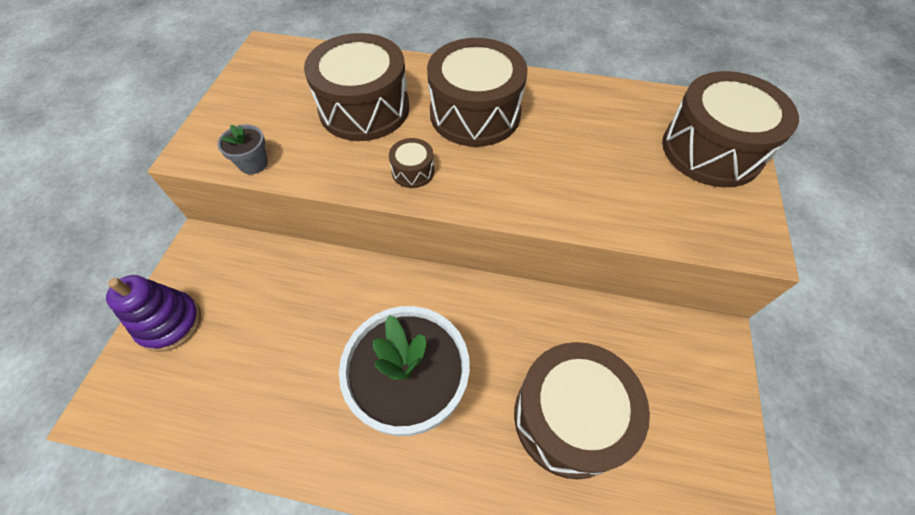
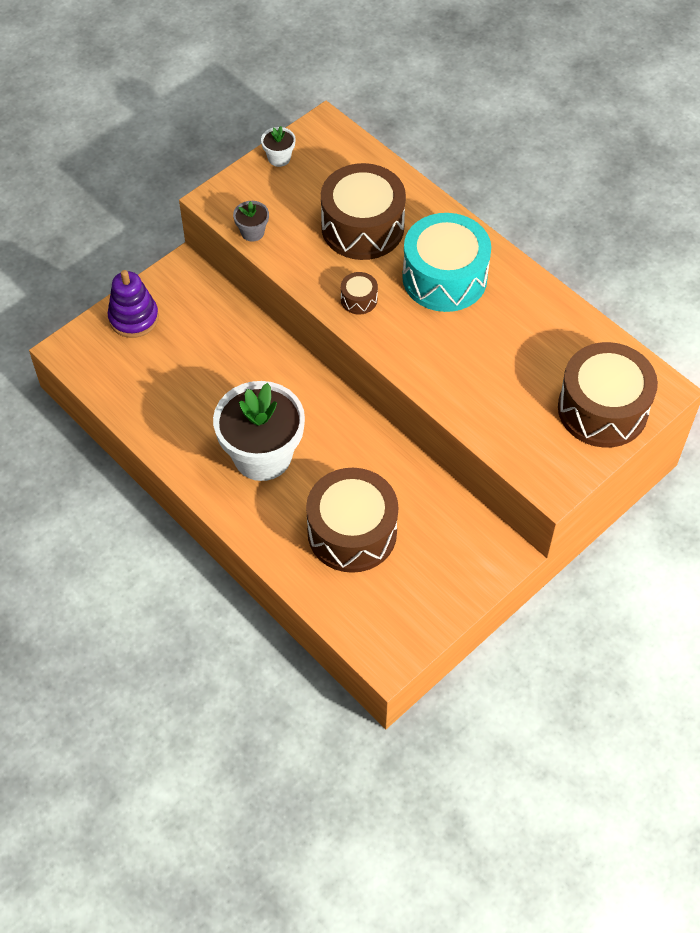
camera: 35 degrees right, 0 degrees up
brown drum [427,38,527,147] -> turquoise drum [402,213,491,312]
none -> white flower pot [261,126,296,167]

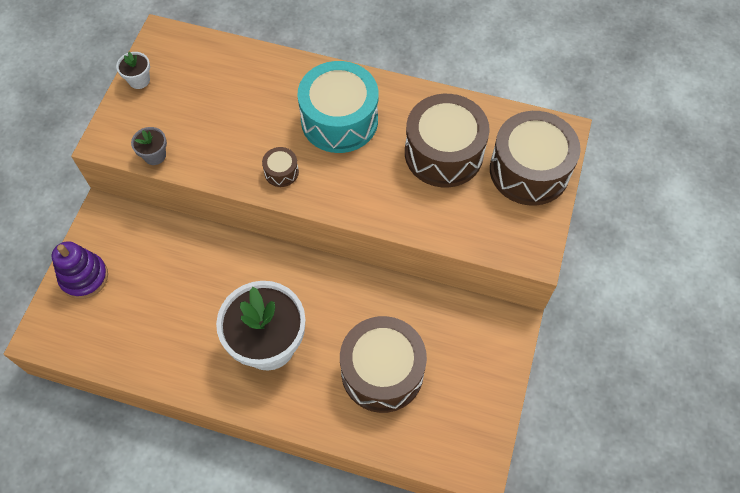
camera: 30 degrees left, 5 degrees up
brown drum [321,163,406,260] -> brown drum moved to [405,94,490,187]

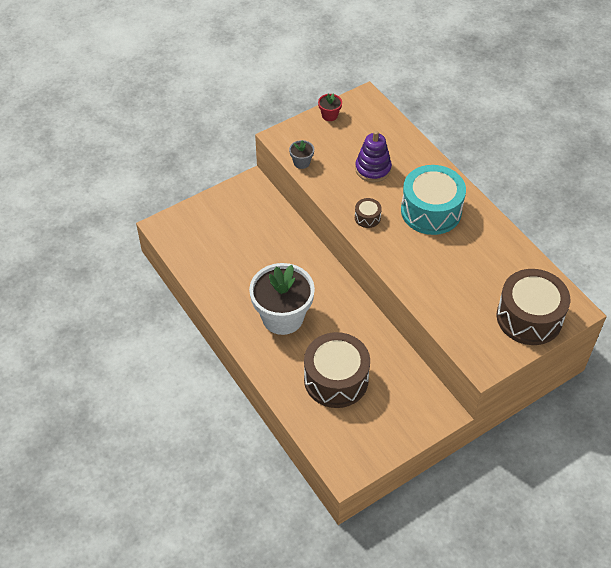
camera: 40 degrees right, 10 degrees down
purple stacking toy [52,241,108,299] -> purple stacking toy moved to [355,131,392,182]
white flower pot [116,52,150,89] -> red flower pot [318,93,342,121]
brown drum [405,94,490,187] -> none

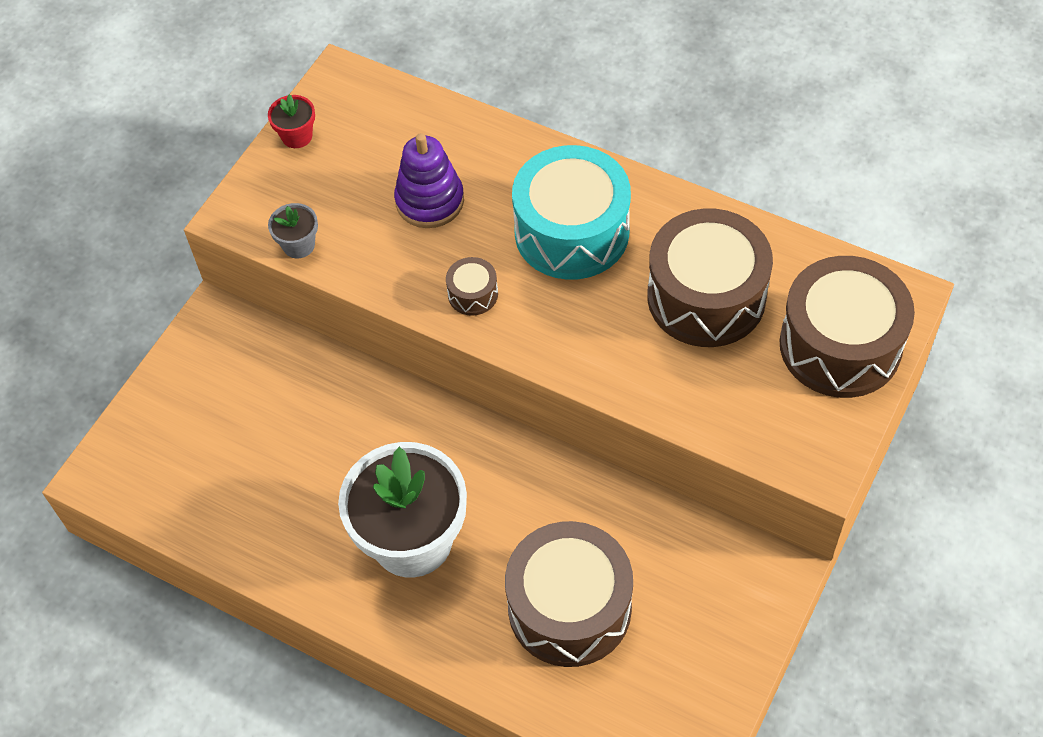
camera: 25 degrees left, 5 degrees up
none -> brown drum [647,208,773,347]

